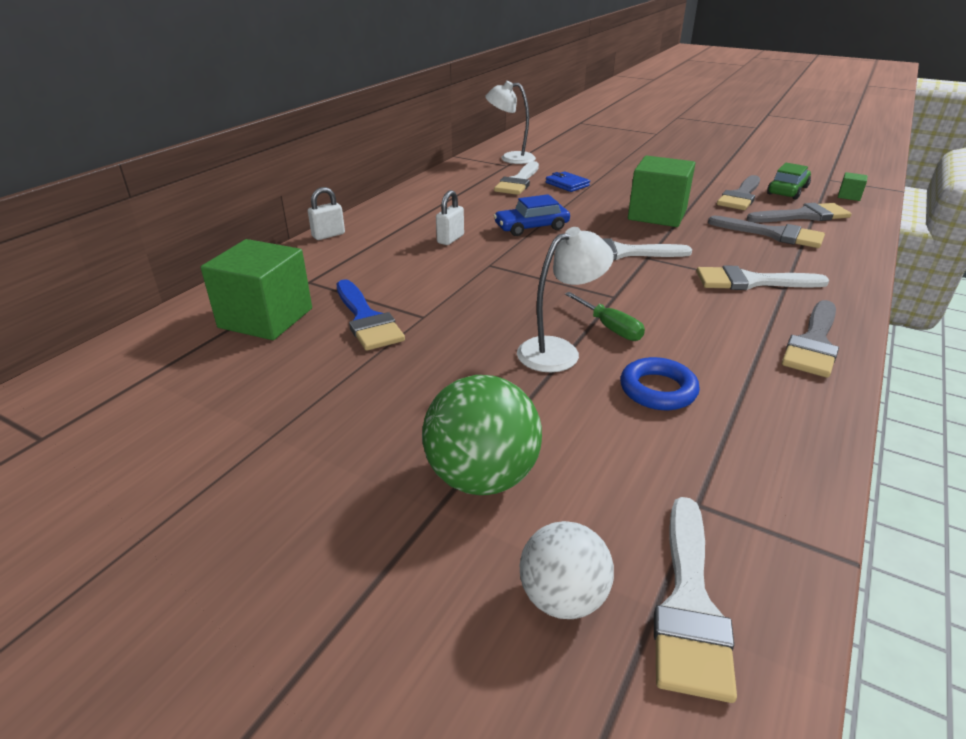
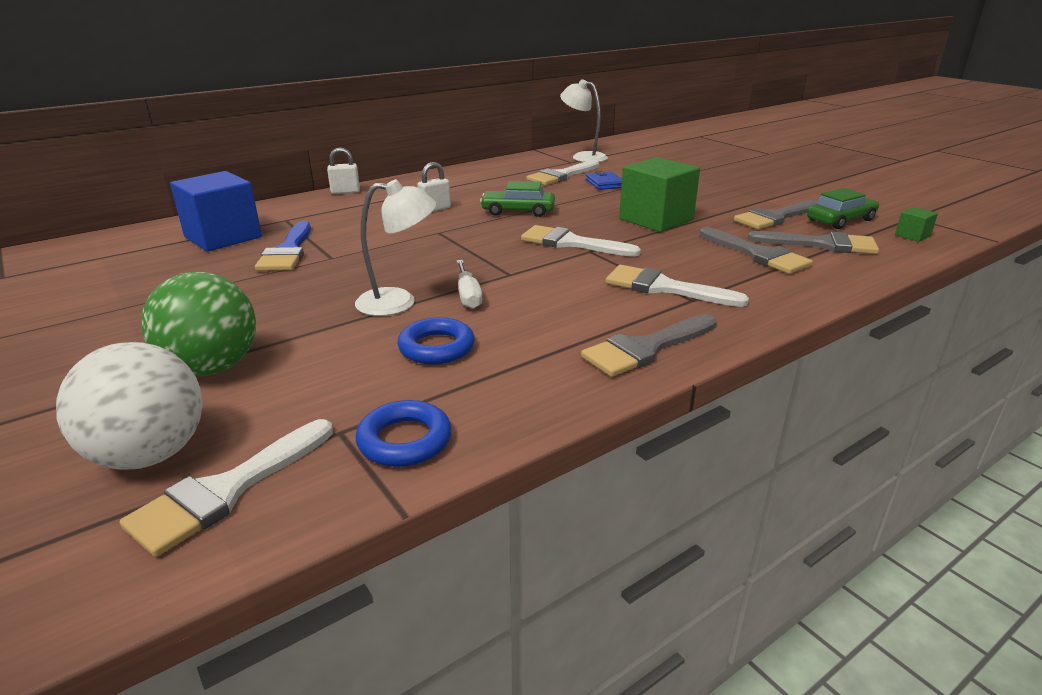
camera: 25 degrees right, 5 degrees down
green cube [201,239,312,340] -> blue cube [170,171,262,252]
blue car [494,194,570,236] -> green car [480,181,555,217]
white ball [520,521,614,619] -> white ball [56,342,203,470], size x1.53
green screwdriver [565,292,645,341] -> white screwdriver [457,260,482,309]
none -> blue ring [355,400,452,467]

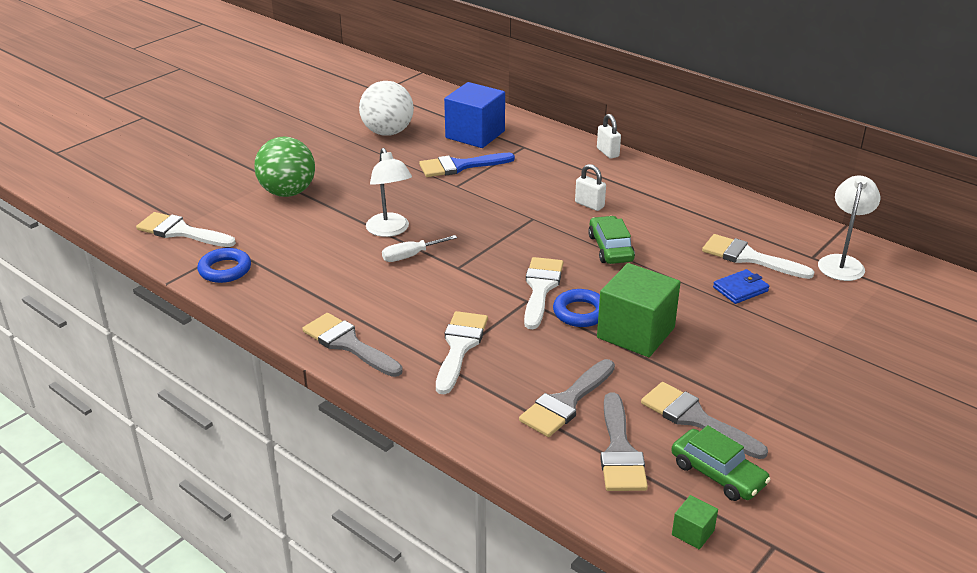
camera: 75 degrees right, 5 degrees up
white ball [56,342,203,470] -> white ball moved to [359,81,414,136]
blue ring [398,317,475,364] -> blue ring moved to [553,289,600,327]

